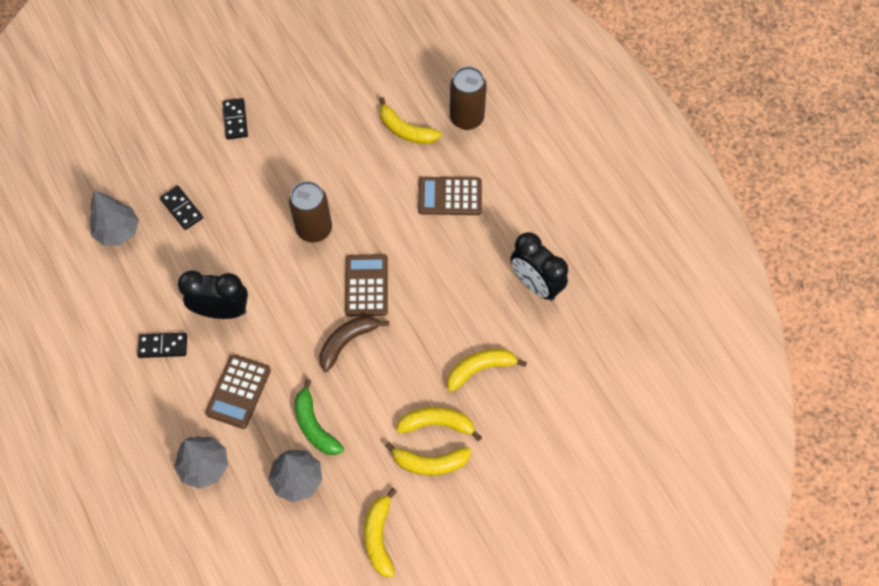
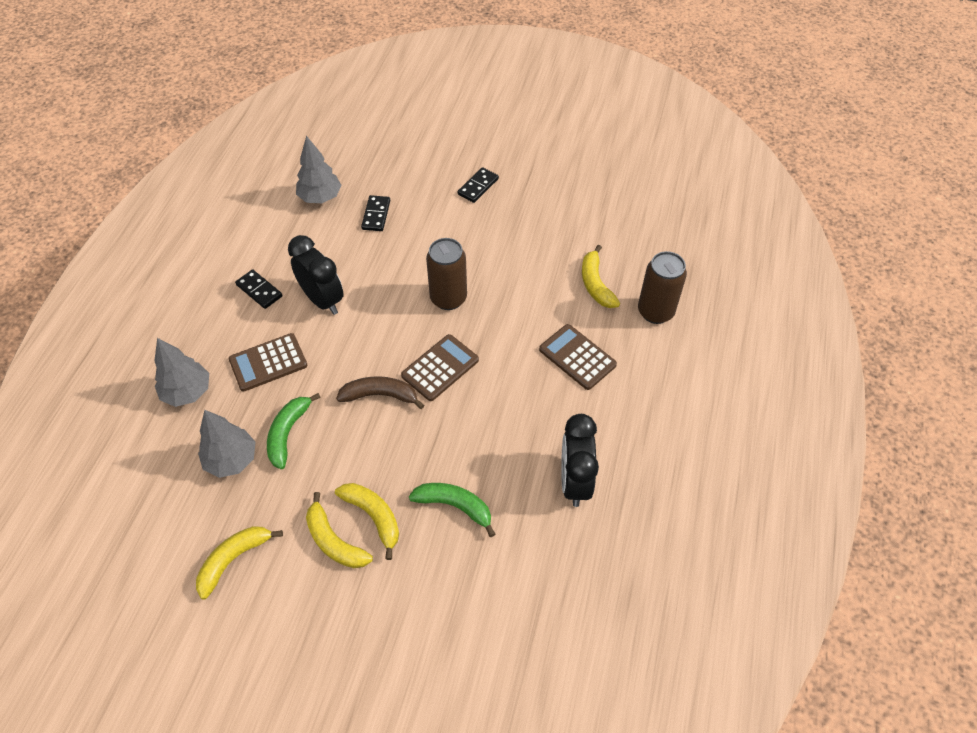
camera: 45 degrees right, 10 degrees down
yellow banana [447,349,527,392] -> green banana [409,483,495,537]

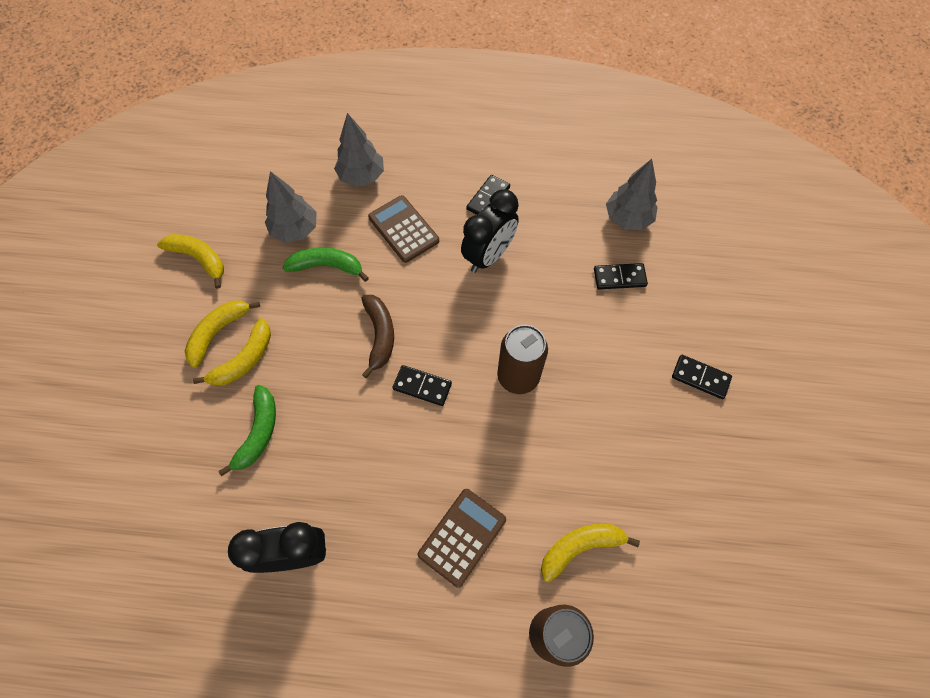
camera: 80 degrees right, 10 degrees up
brown calculator [401,334,479,401] -> black domino [393,365,452,406]

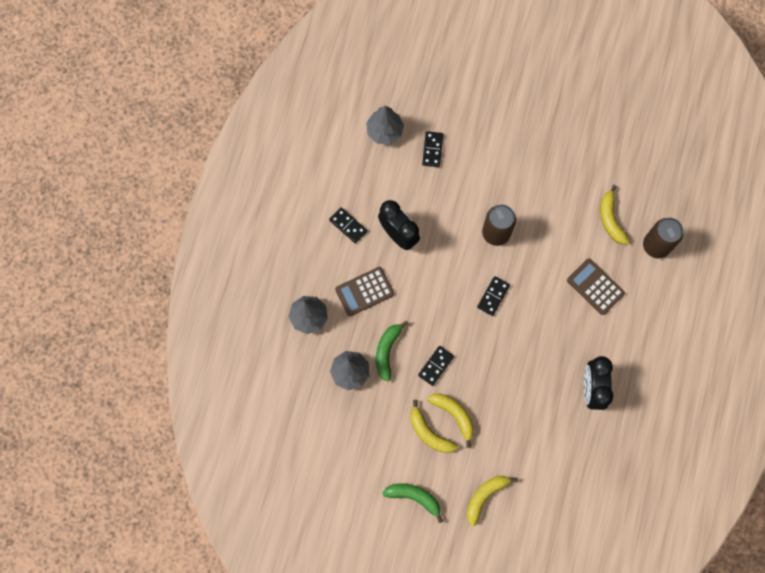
camera: 80 degrees left, 10 degrees up
yellow banana [157,234,224,289] -> yellow banana moved to [467,476,518,526]
green banana [218,385,276,476] -> green banana moved to [382,484,443,524]
brown banana [361,295,394,378] -> none
black domino [672,355,732,399] -> black domino moved to [418,346,454,386]

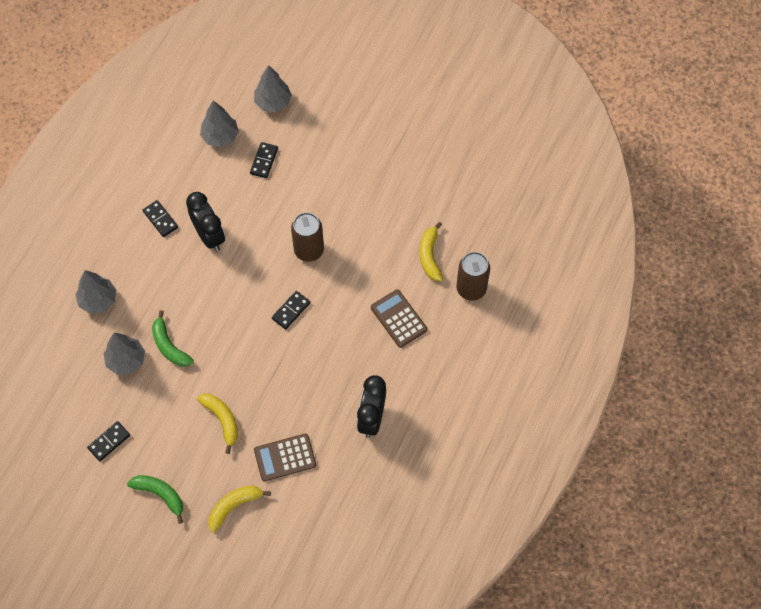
camera: 10 degrees right, 10 degrees down
brown calculator [335,267,394,316] -> brown calculator moved to [254,434,316,481]
green banana [376,320,409,382] -> green banana turned 60 degrees counterclockwise [152,310,194,366]
yellow banana [410,400,458,453] -> none
black domino [418,346,454,386] -> black domino moved to [87,421,130,461]
none -> grey tree [254,65,292,112]

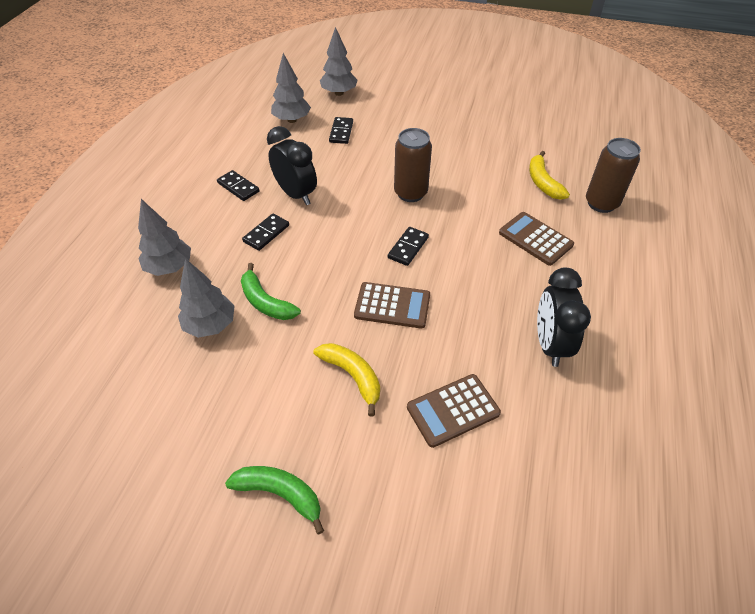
camera: 10 degrees left, 15 degrees down
black domino [87,421,130,461] -> black domino moved to [242,214,289,251]
yellow banana [208,485,271,532] -> none
none -> brown calculator [354,282,430,329]

